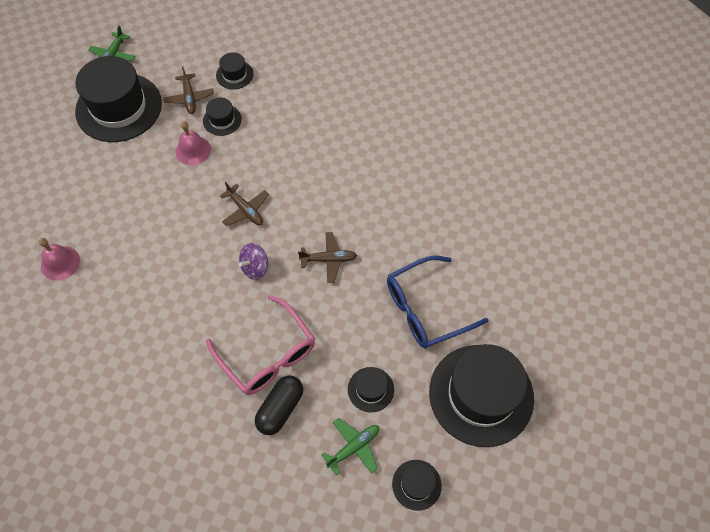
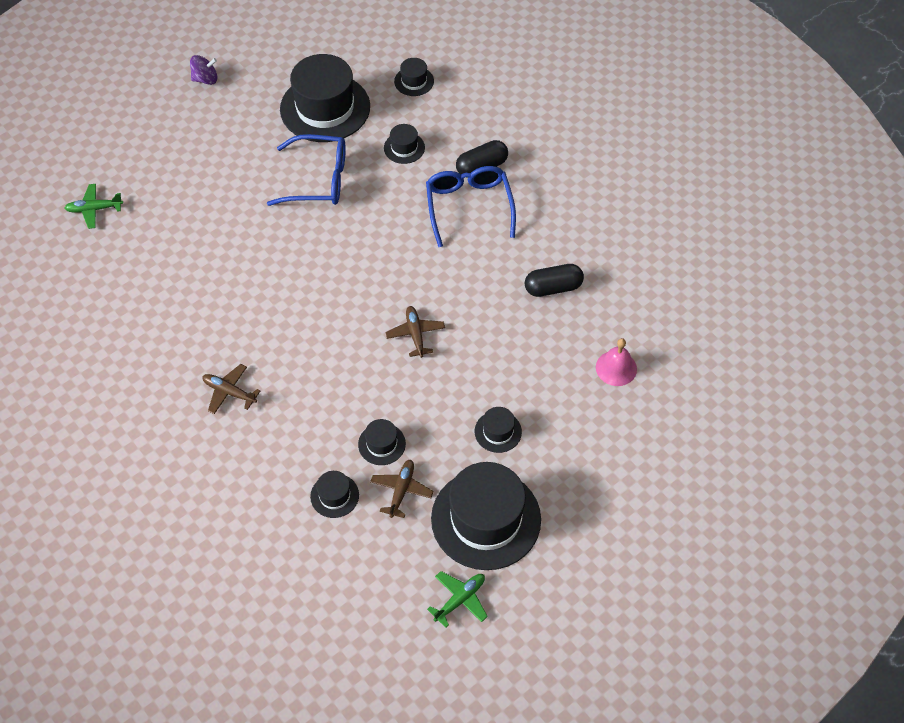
camera: 150 degrees left, 5 degrees down
pink bell [175,121,211,165] -> none
pink glasses [206,295,315,395] -> blue glasses [426,166,516,247]
purple spinning top [239,243,268,280] -> purple spinning top moved to [190,55,217,85]
brown plane [298,232,357,283] -> brown plane moved to [202,364,260,414]
green plane [321,418,379,476] -> green plane moved to [65,184,123,229]
none -> black hat [475,407,522,453]
none -> black capsule [525,264,584,297]

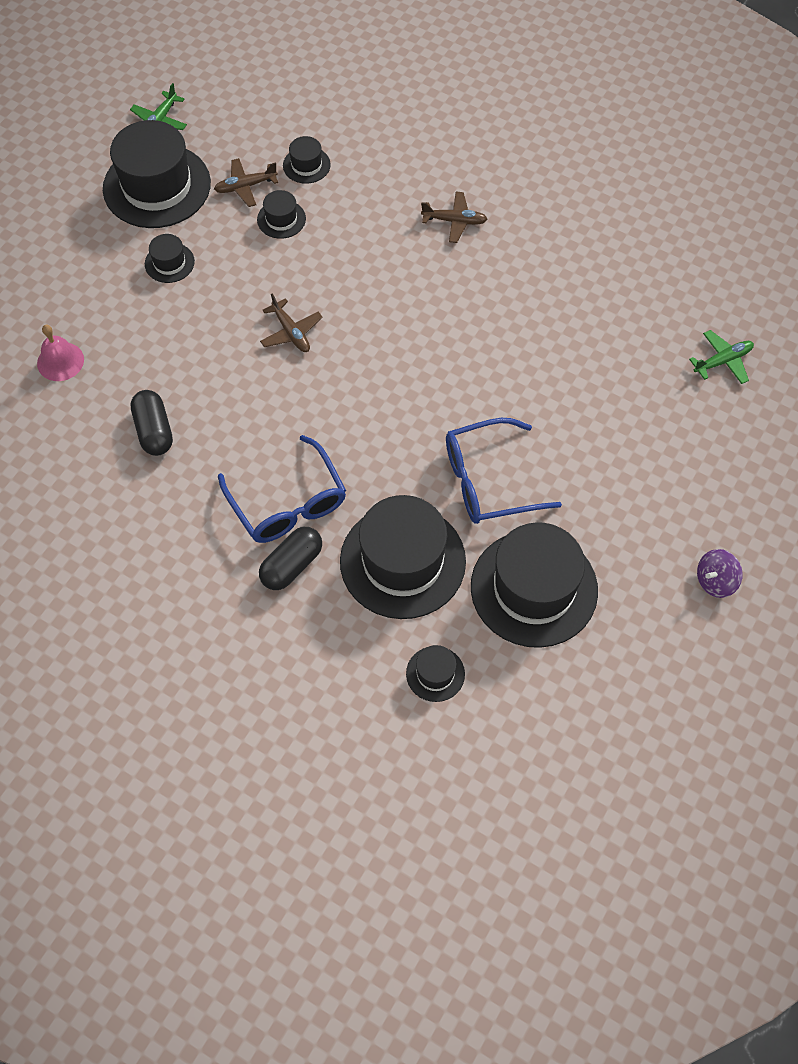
camera: 160 degrees right, 5 degrees up
brown plane [370,460,434,518] -> brown plane turned 75 degrees clockwise [214,158,278,207]
black hat [384,124,425,164] -> black hat [340,495,466,619], size x2.23
black capsule [525,264,584,297] -> black capsule turned 75 degrees counterclockwise [130,390,173,456]

